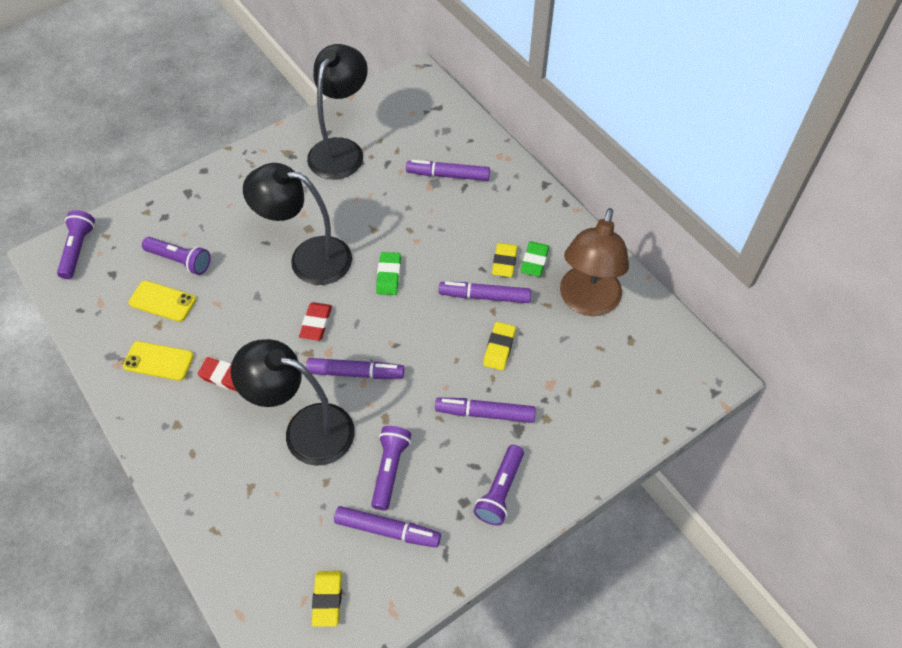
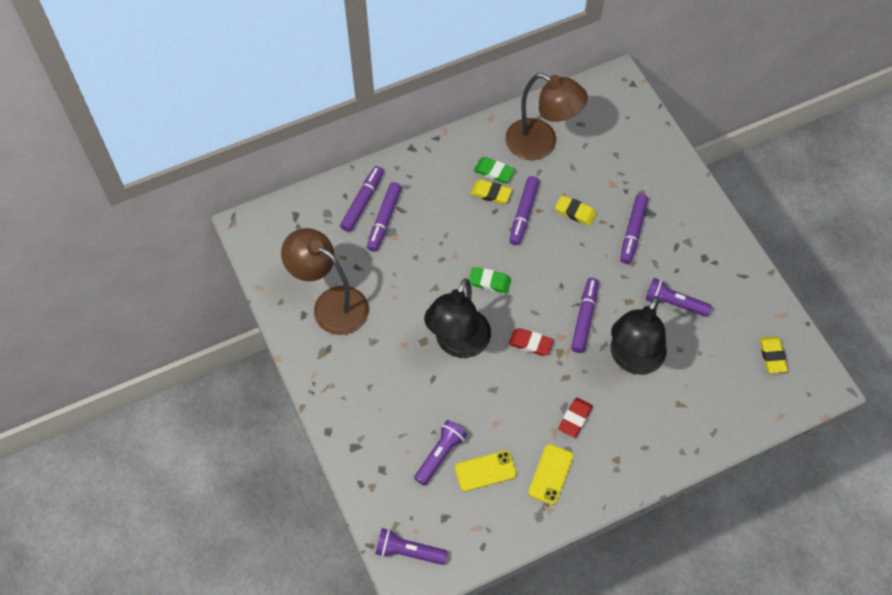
camera: 80 degrees left, 5 degrees up
yellow phone [129,280,196,322] -> yellow phone turned 45 degrees clockwise [455,450,517,492]
black lamp [307,44,368,179] -> brown lamp [281,228,369,335]
yellow eraser [312,571,342,627] -> yellow eraser turned 75 degrees clockwise [760,337,788,373]
purple marker [334,506,441,548] -> purple marker moved to [340,166,384,232]
purple flashlight [473,445,524,526] -> none

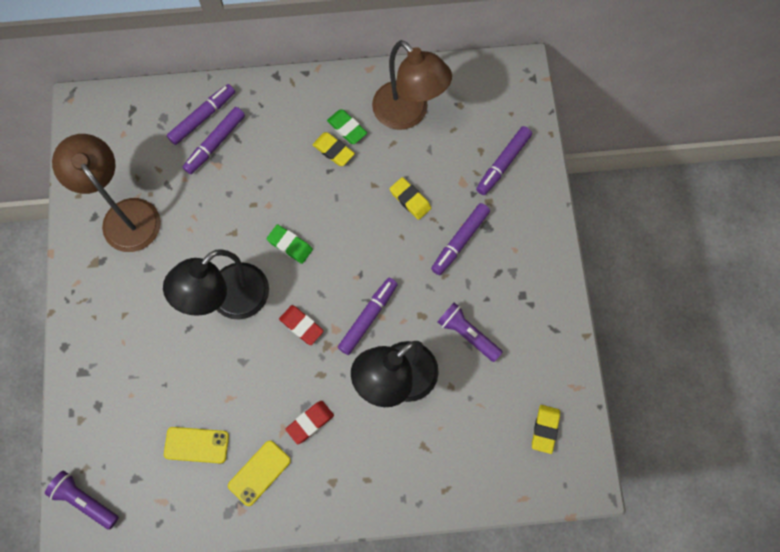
camera: 20 degrees right, 10 degrees up
purple flashlight [414,420,467,486] -> none
purple marker [509,176,539,245] -> purple marker moved to [476,126,532,195]

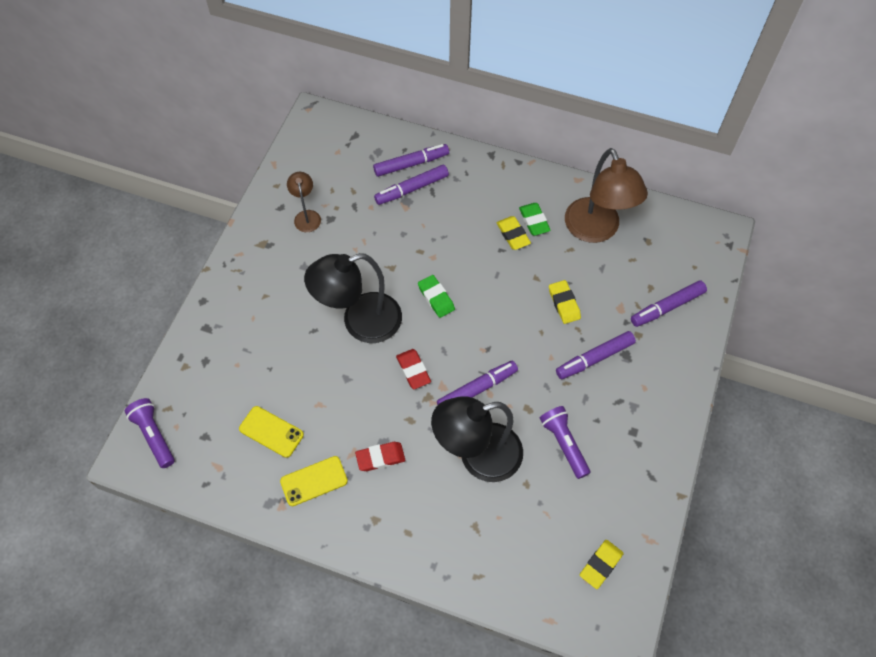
camera: 25 degrees right, 10 degrees down
brown lamp [52,134,161,252] -> brown lamp [287,172,321,232], size x0.49

